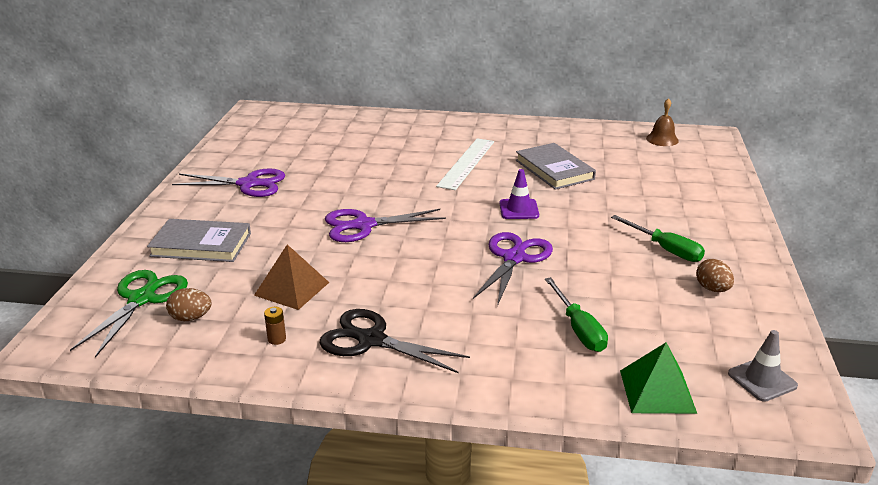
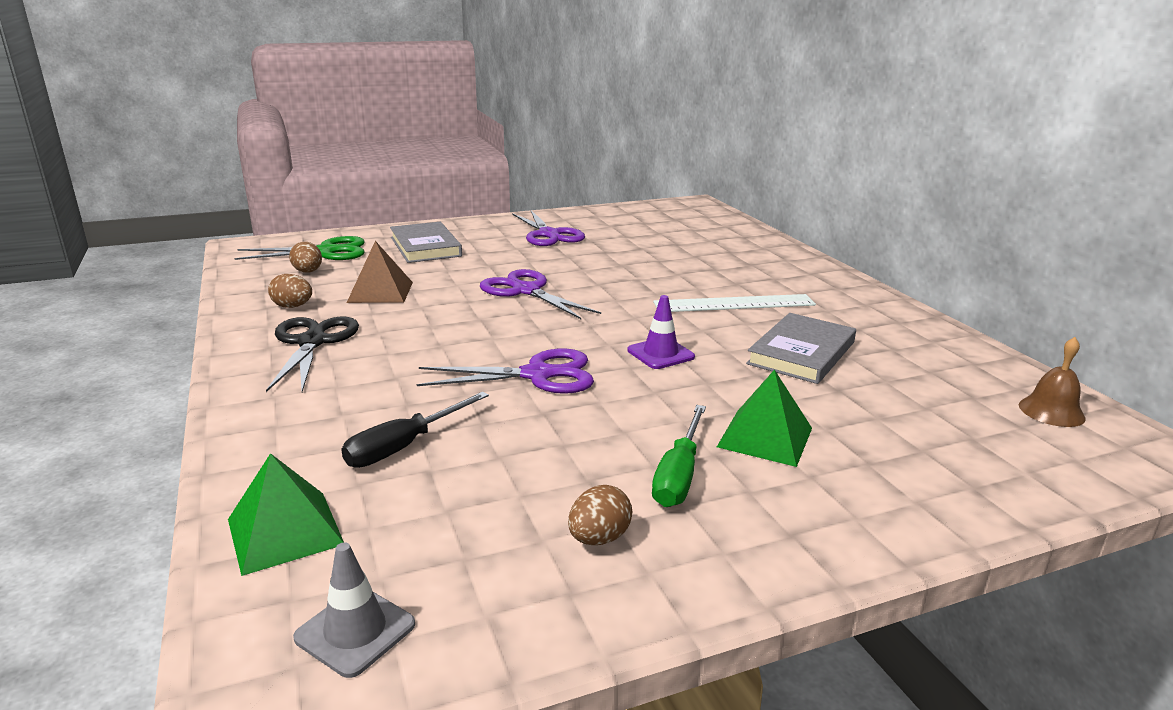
camera: 60 degrees right, 5 degrees down
brown battery [264,307,286,345] -> brown egg [268,274,312,308]
green screwdriver [545,277,608,352] -> black screwdriver [341,392,489,468]
none -> green pyramid [717,370,812,467]

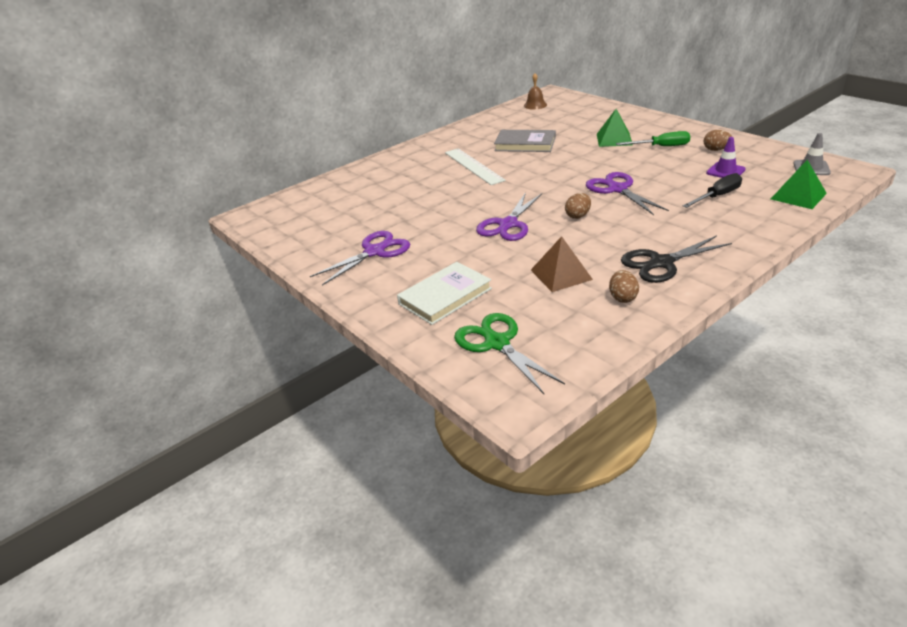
camera: 105 degrees left, 10 degrees up
brown egg [289,242,322,273] -> brown egg moved to [565,193,591,219]
black screwdriver [341,392,489,468] -> black screwdriver turned 60 degrees counterclockwise [683,173,742,208]
grey book [390,222,462,263] -> white book [397,262,492,325]
purple traffic cone [627,295,695,369] -> purple traffic cone moved to [706,137,746,178]

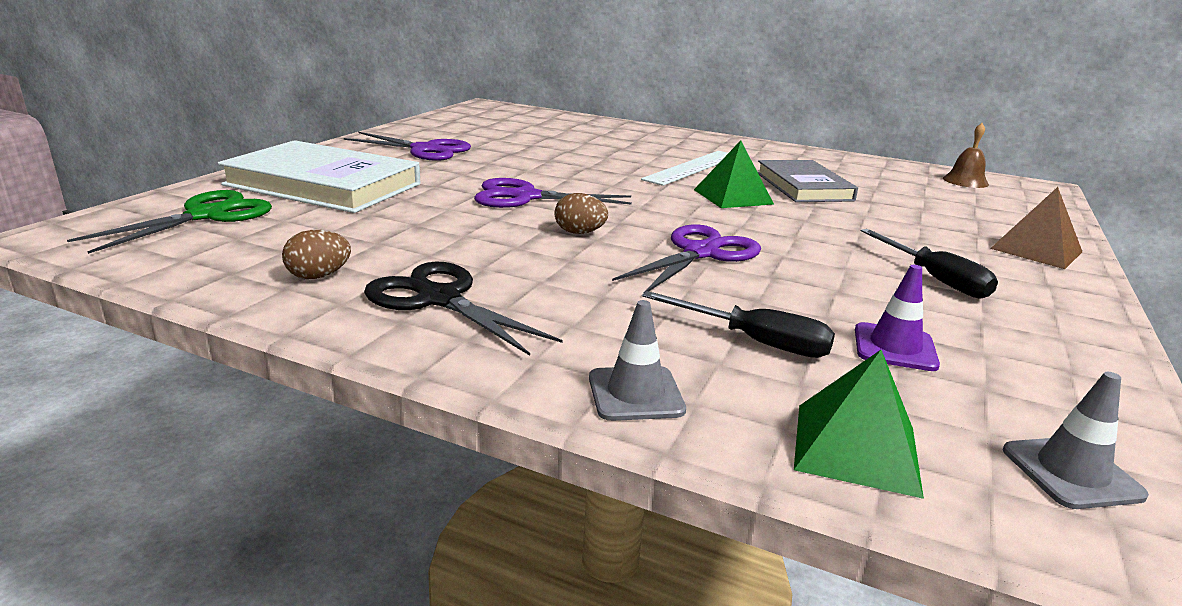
camera: 60 degrees right, 10 degrees down
white book [397,262,492,325] -> white book [218,140,420,213], size x1.52
brown pyramid [531,236,593,292] -> brown pyramid moved to [990,187,1082,269]
green pyramid [597,109,633,147] -> green pyramid moved to [694,140,774,208]
green screwdriver [616,131,690,146] -> black screwdriver [861,229,998,299]
brown egg [704,130,732,151] -> none
none -> grey traffic cone [589,300,686,421]

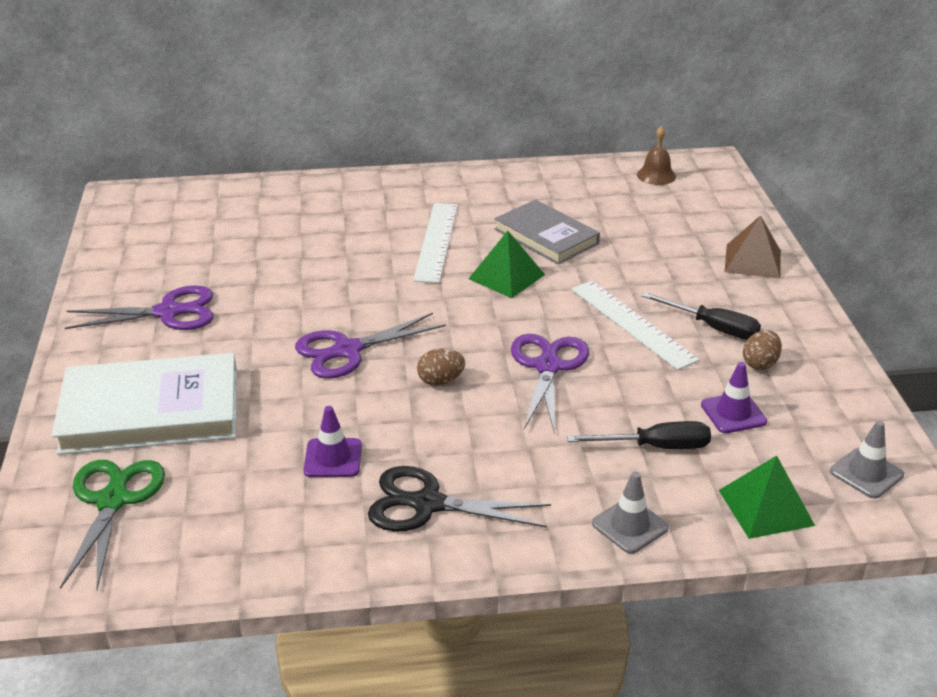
camera: 30 degrees left, 10 degrees up
brown egg [282,230,351,279] -> brown egg moved to [743,330,782,370]
none -> purple traffic cone [304,406,362,477]
none -> white ruler [571,281,699,370]

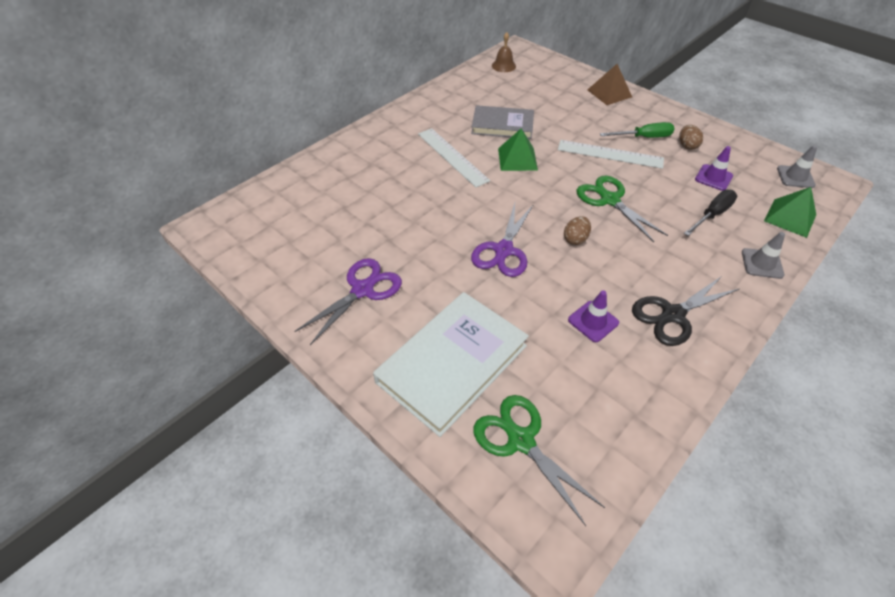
camera: 40 degrees left, 15 degrees up
purple scissors [511,334,589,434] -> green scissors [577,176,668,242]
black screwdriver [641,292,761,340] -> green screwdriver [600,122,674,138]

